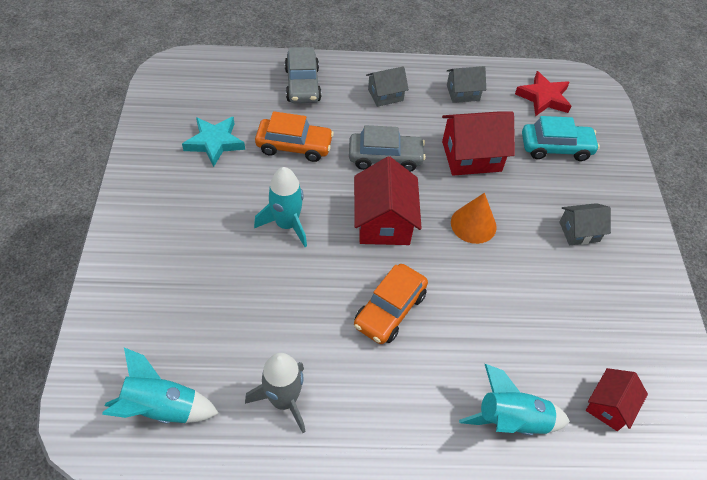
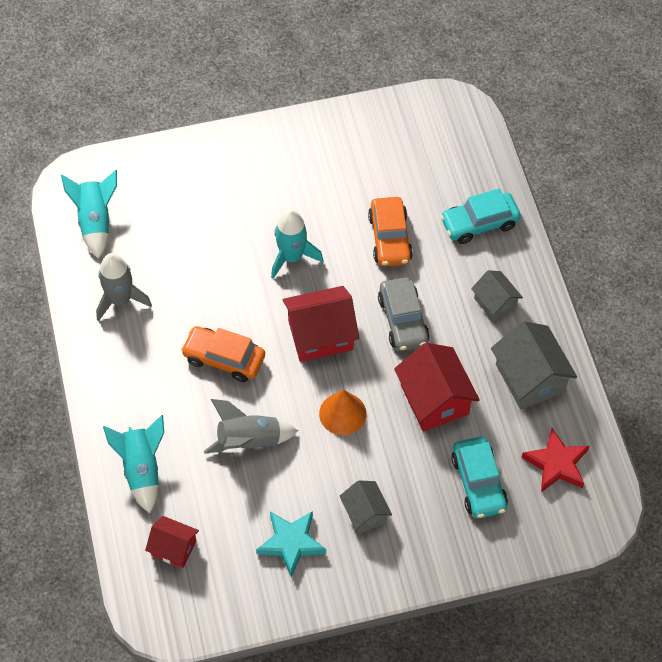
camera: 80 degrees right, 5 degrees up
turquoise star [182,117,245,167] -> turquoise star moved to [256,511,326,577]
grey car [284,47,322,103] -> turquoise car [440,188,521,244]
grey house [447,66,486,103] -> grey house [491,321,577,410], size x1.68
none -> grey rocket [204,399,298,454]

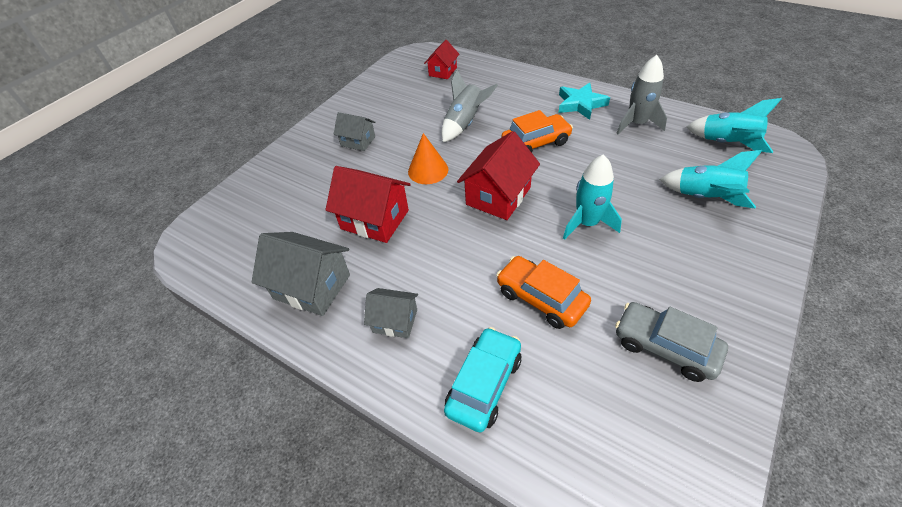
camera: 140 degrees right, 10 degrees down
turquoise rocket [103,415,164,513] -> turquoise rocket moved to [659,150,762,209]
red house [145,516,199,568] -> red house turned 45 degrees counterclockwise [424,40,459,79]
turquoise star [256,511,326,577] -> turquoise star moved to [559,83,610,120]
grey car [378,277,430,351] -> grey car moved to [615,302,728,382]
turquoise car [451,437,508,518] -> none
red star [521,428,589,492] -> none

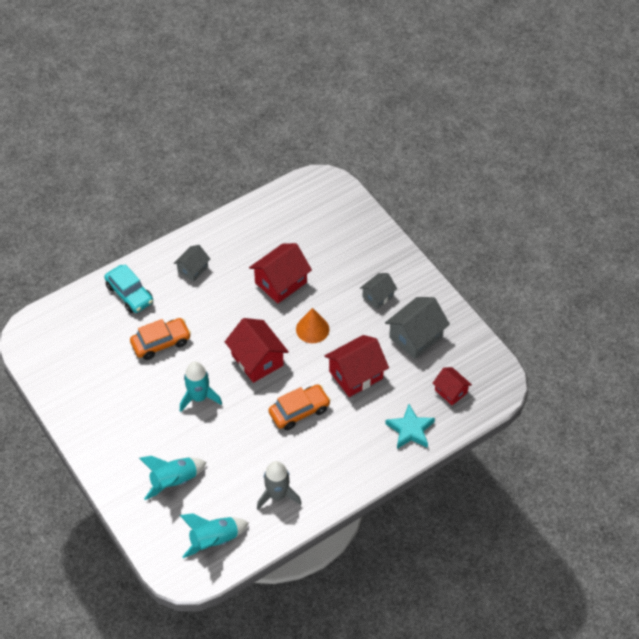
camera: 110 degrees right, 5 degrees up
grey house [252,232,350,316] -> grey house moved to [385,297,450,359]
grey rocket [441,69,498,142] -> red house [325,335,389,397]
orange car [501,110,573,153] -> orange car turned 120 degrees counterclockwise [269,384,331,430]
turquoise star [559,83,610,120] -> turquoise star moved to [385,404,435,449]
grey car [615,302,728,382] -> none

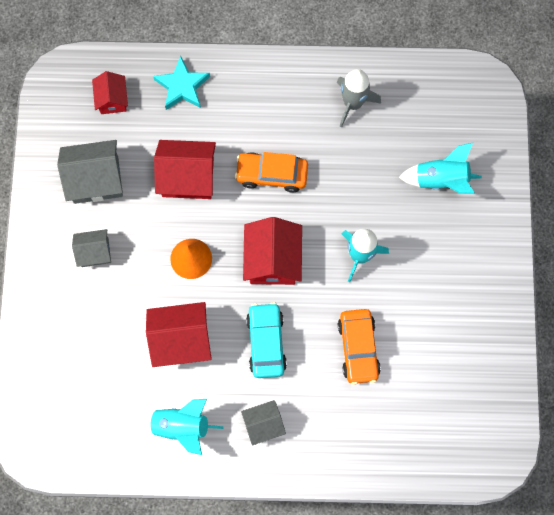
camera: 145 degrees left, 20 degrees up
turquoise car [104,264,153,313] -> turquoise car moved to [246,302,287,378]
orange car [130,318,191,360] -> orange car turned 105 degrees counterclockwise [338,309,381,385]
turquoise rocket [180,513,248,558] -> turquoise rocket moved to [137,399,224,455]

